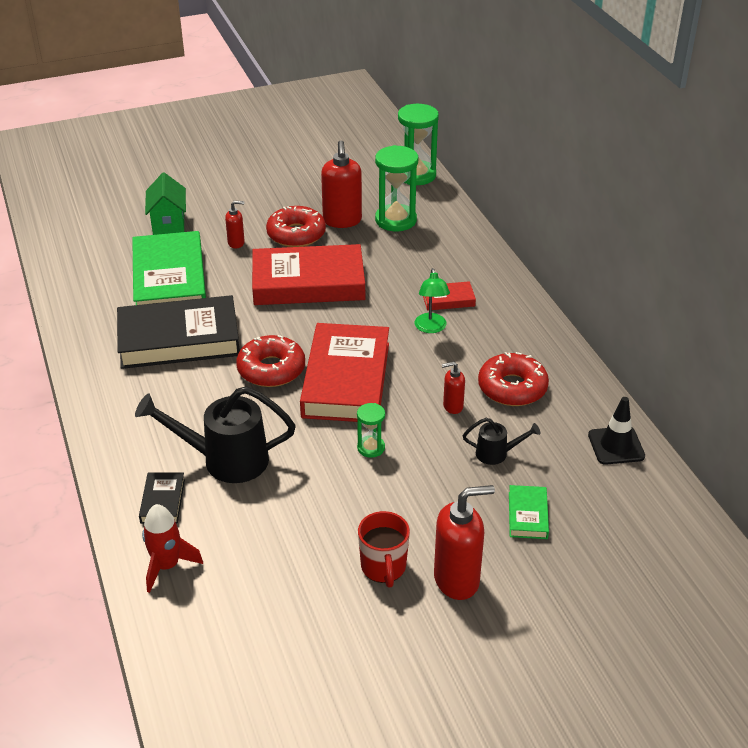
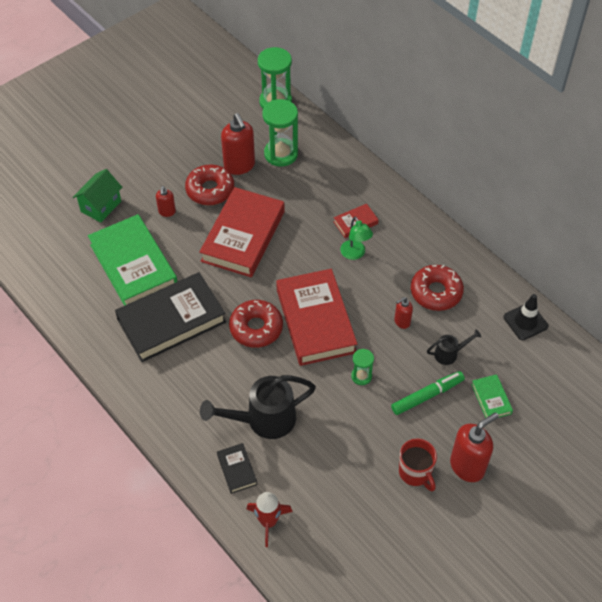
camera: 20 degrees left, 15 degrees up
green house [145,173,186,235] -> green house turned 60 degrees clockwise [73,169,122,222]
red soap dispenser [225,201,245,248] -> red soap dispenser turned 120 degrees clockwise [156,186,176,217]
red book [252,244,365,305] -> red book turned 45 degrees counterclockwise [199,187,285,278]
none -> green marker [391,371,465,415]

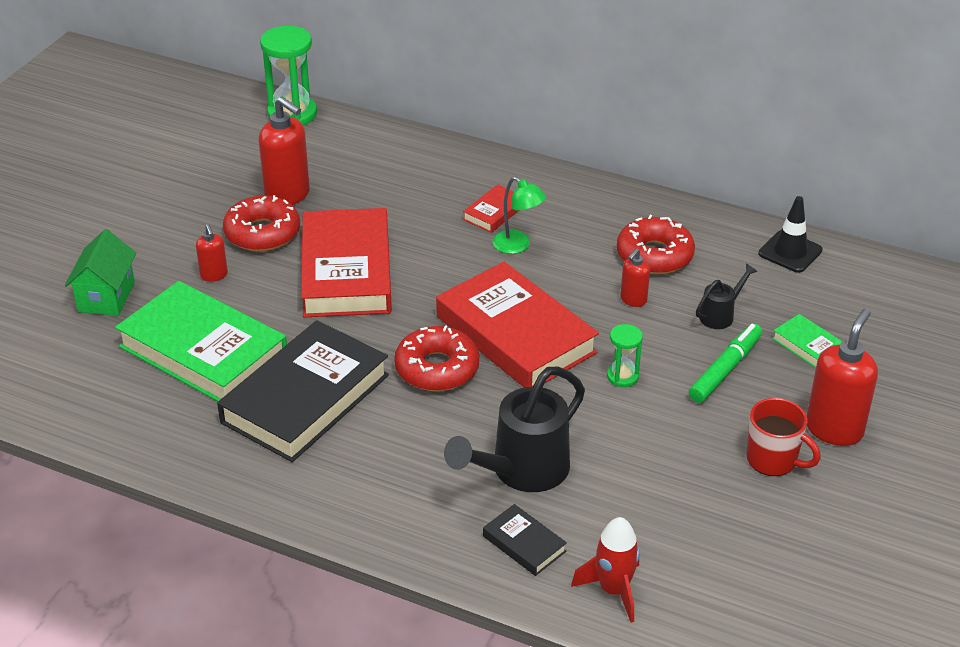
camera: 25 degrees left, 15 degrees down
green hourglass [262,99,298,166] -> none

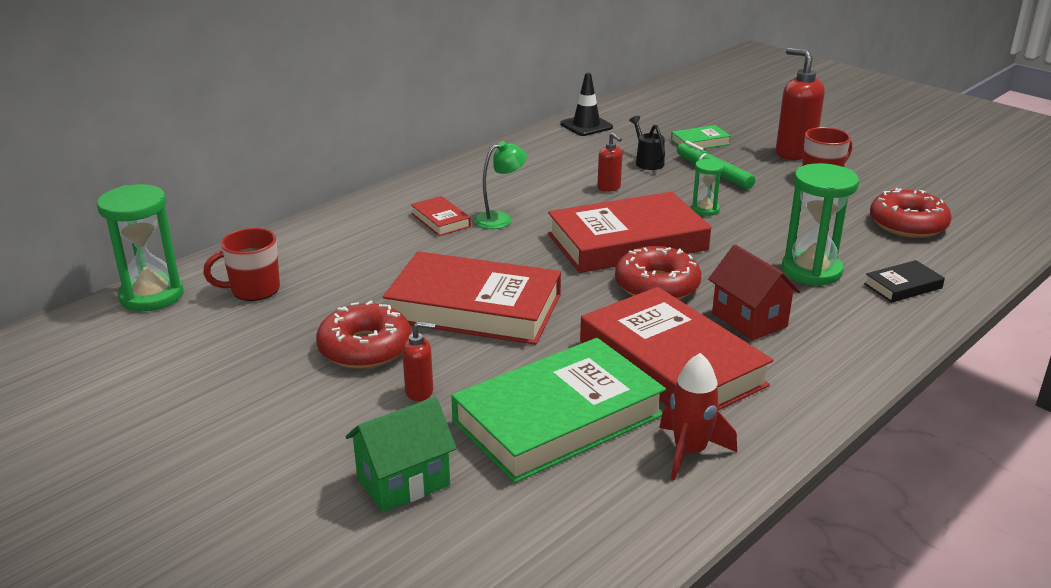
camera: 70 degrees left, 10 degrees down
green house [65,229,136,316] -> green house turned 60 degrees counterclockwise [345,397,457,512]
black book [217,320,389,462] -> red book [580,287,773,410]
red soap dispenser [258,97,310,205] -> none
black watering can [444,367,585,492] -> green hourglass [782,163,859,286]
red rocket [571,517,640,623] -> red rocket moved to [659,353,737,480]
red donut [617,215,695,274] -> red donut moved to [870,188,952,238]
none -> red mug [203,228,280,301]
none -> red house [708,244,801,340]

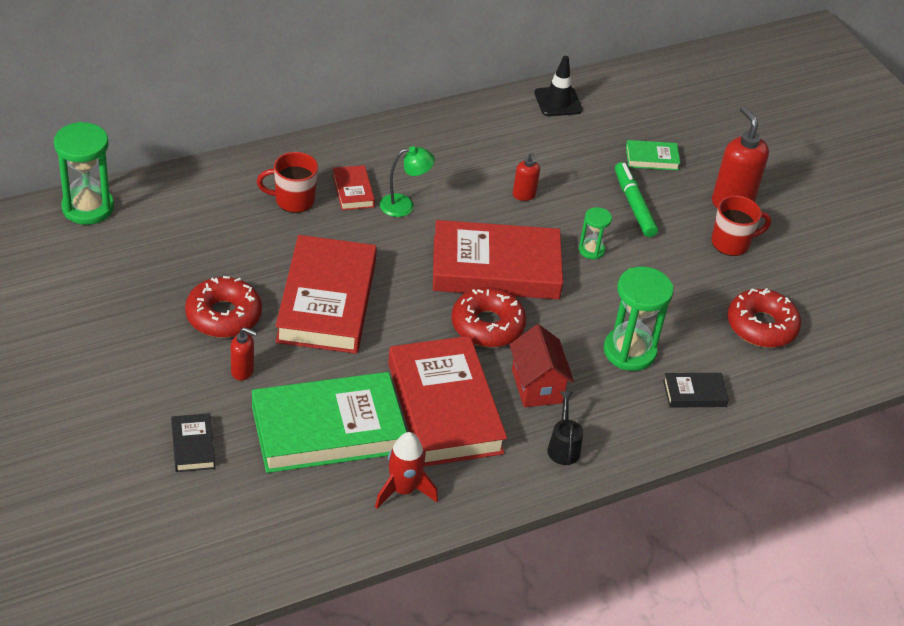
camera: 15 degrees right, 15 degrees up
red mug [203,228,280,301] -> red mug moved to [257,152,318,213]
green house [345,397,457,512] -> black book [171,413,215,472]
red book [383,251,561,345] -> red book turned 60 degrees clockwise [275,235,377,354]
black watering can [629,116,665,170] -> black watering can moved to [547,391,583,465]

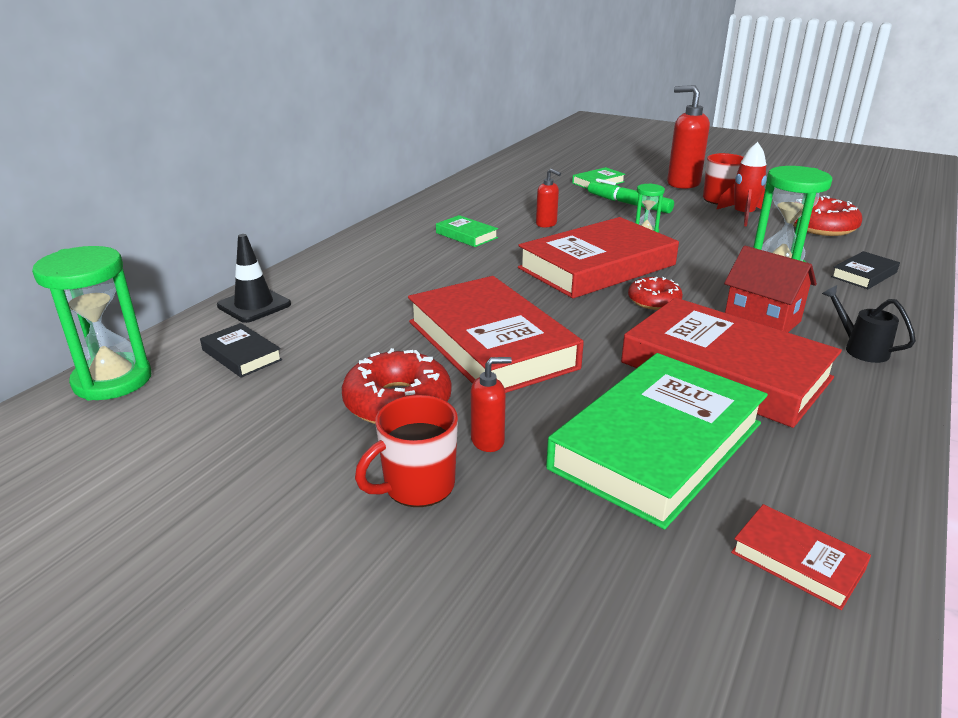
camera: 30 degrees left, 15 degrees down
black book [171,413,215,472] -> black book moved to [200,323,282,378]
red mug [257,152,318,213] -> red mug moved to [355,395,458,507]
red book [333,165,375,210] -> red book moved to [731,504,871,610]
red rocket [375,432,438,509] -> red rocket moved to [716,142,767,226]
green lamp [380,146,435,217] -> none
red donut [451,287,526,347] -> red donut [628,277,683,310], size x0.62
black traffic cone [534,56,583,116] -> black traffic cone moved to [217,234,291,323]
none -> green book [436,215,498,247]

